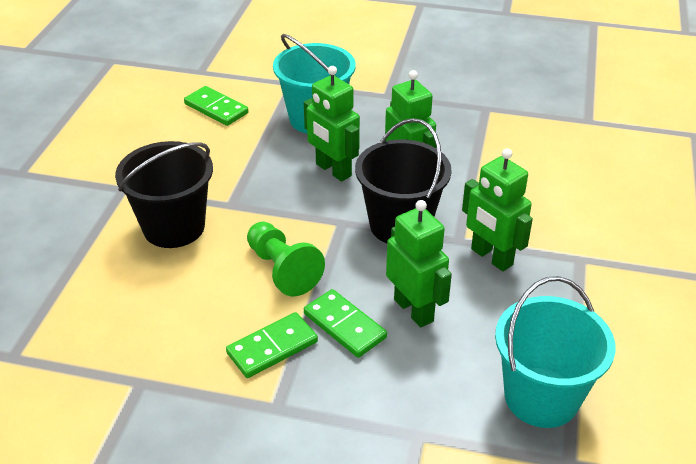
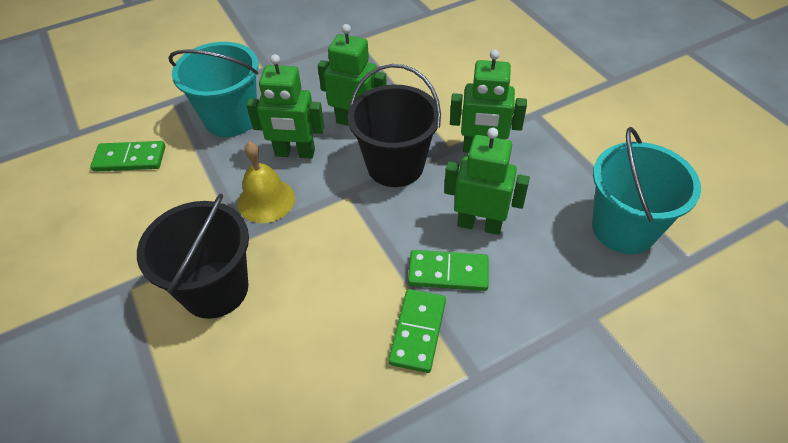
camera: 40 degrees left, 10 degrees up
green pawn [247,222,325,296] -> none
none -> yellow bell [238,142,295,223]

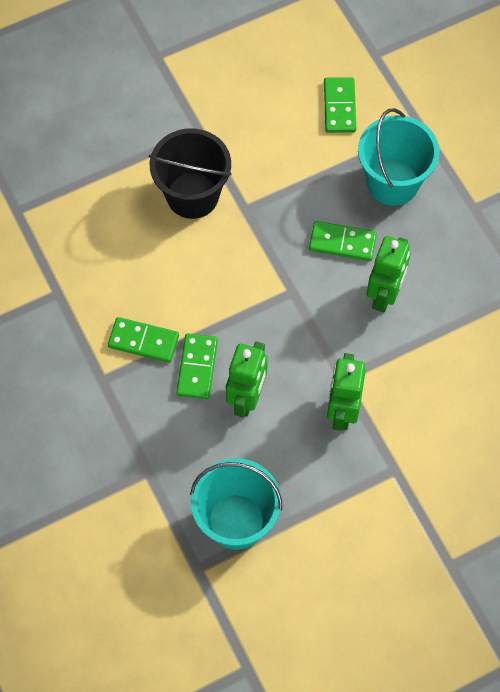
camera: 90 degrees right, 15 degrees up
yellow bell [238,142,295,223] -> none
green robot [246,54,325,159] -> green domino [309,221,377,261]
black bucket [347,64,441,187] -> none

